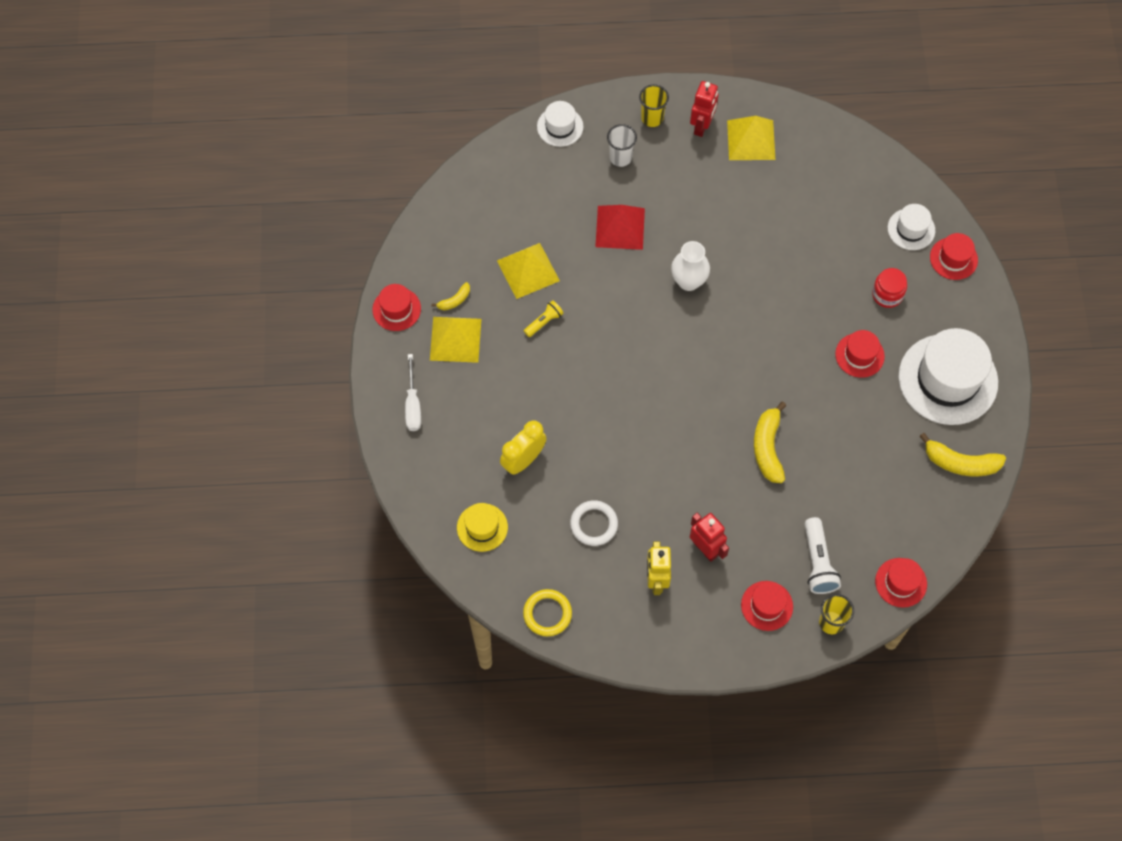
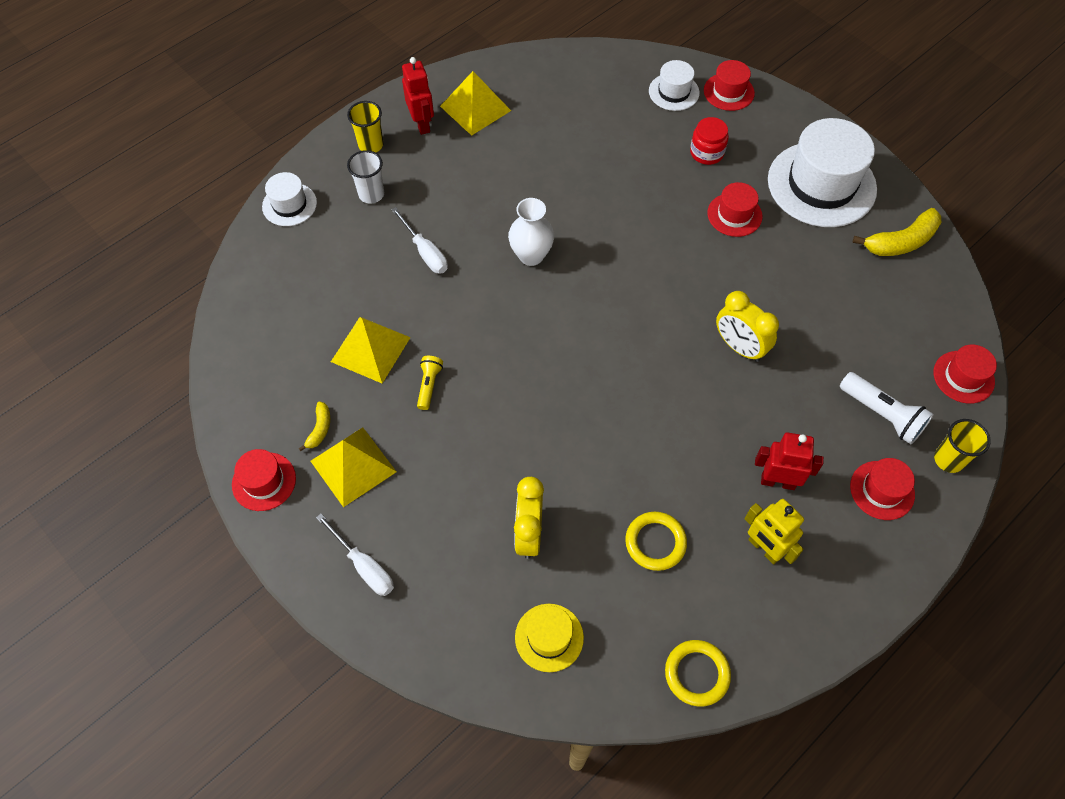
camera: 40 degrees left, 5 degrees down
white ring [570,500,618,546] -> yellow ring [625,512,687,571]
red pyramid [595,205,645,250] -> white screwdriver [391,207,448,274]
yellow banana [754,402,786,483] -> yellow clock [716,291,779,362]

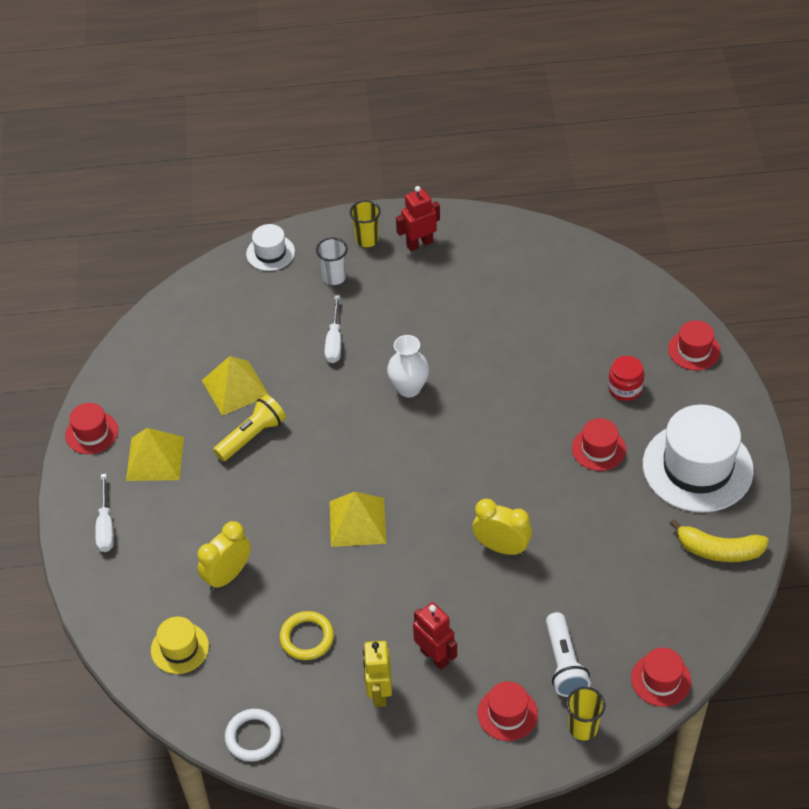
camera: 40 degrees right, 10 degrees down
yellow banana [299,402,330,451] -> none
red robot [402,57,434,135] -> red robot turned 135 degrees counterclockwise [396,186,440,251]
yellow flashlight [417,356,443,410] -> yellow flashlight [213,395,286,461], size x1.66
yellow pyramid [440,71,511,136] -> yellow pyramid moved to [330,492,386,547]
white hat [649,60,700,111] -> none
yellow ring [665,640,731,707] -> white ring [225,709,281,761]
yellow clock [716,291,779,362] -> yellow clock turned 120 degrees clockwise [472,499,532,555]

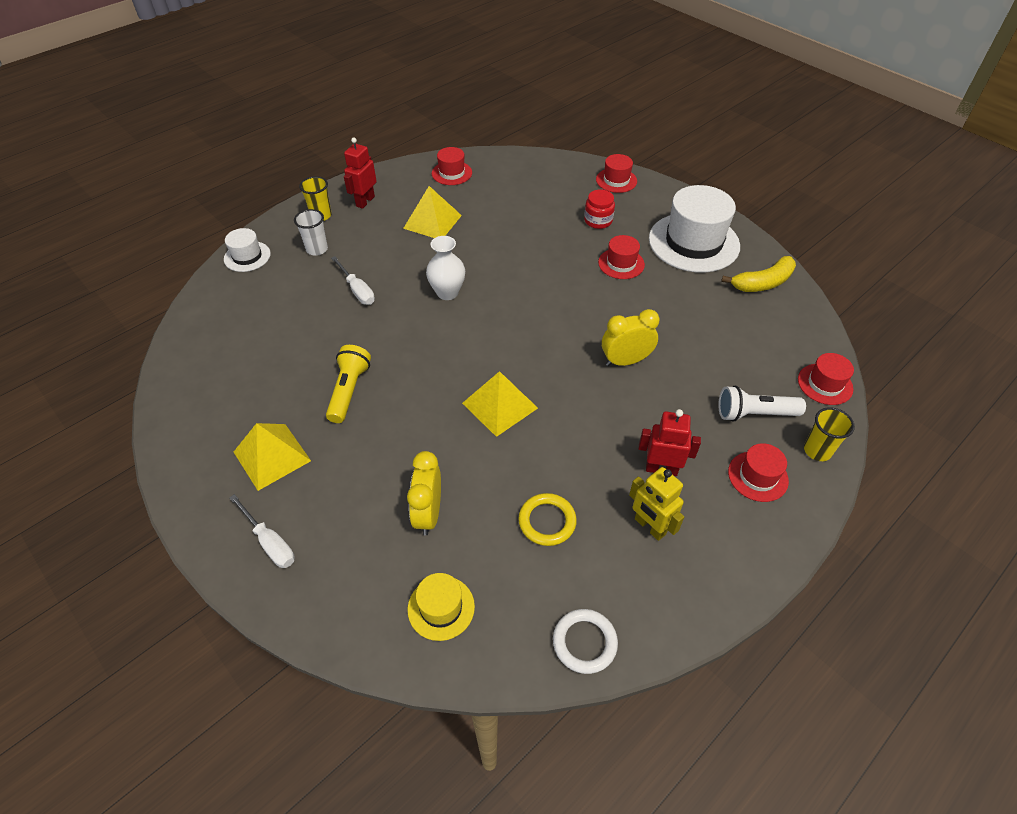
camera: 40 degrees left, 0 degrees up
red hat [65,403,118,454] -> red hat moved to [432,147,472,185]
yellow pyramid [202,356,270,416] -> yellow pyramid moved to [403,186,462,238]
white flashlight [546,612,591,697] -> white flashlight turned 135 degrees clockwise [718,386,806,422]

